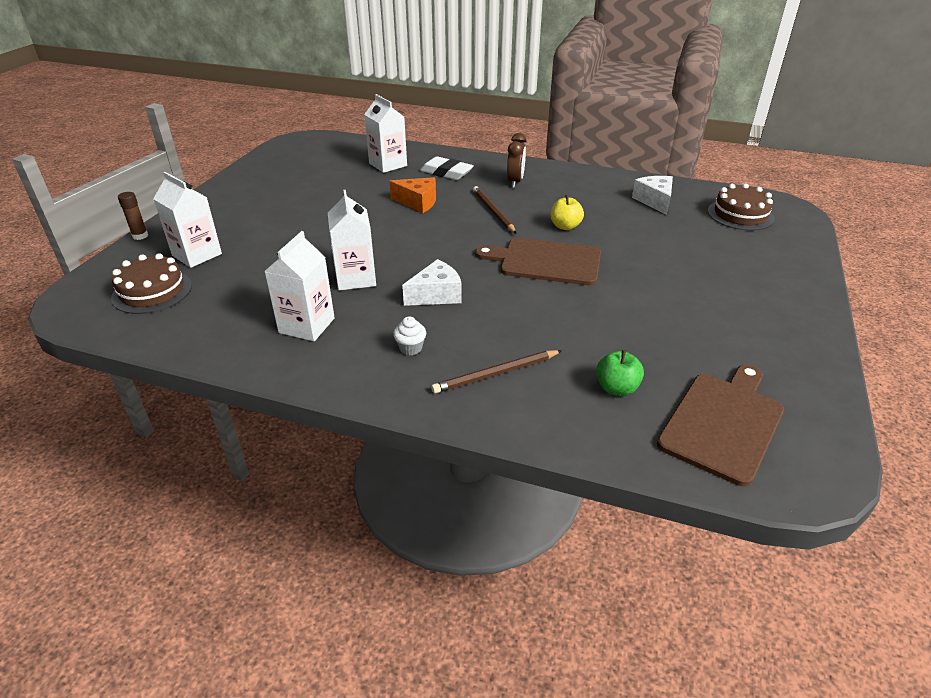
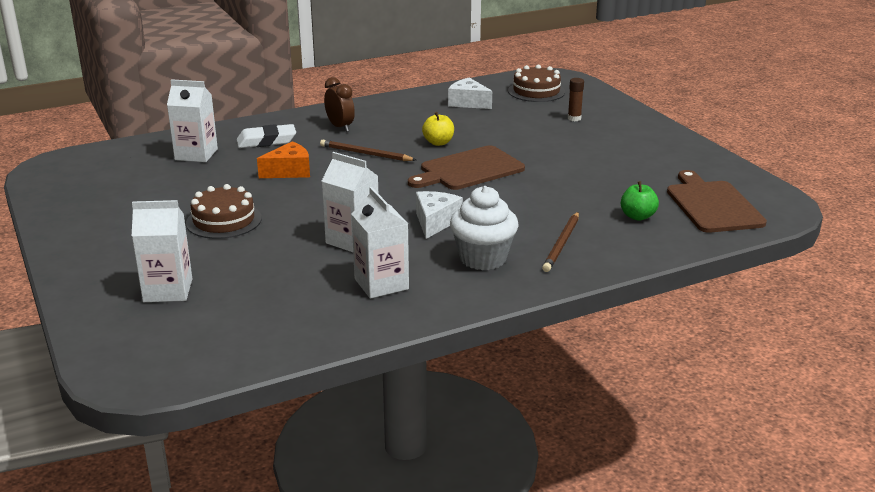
camera: 45 degrees left, 10 degrees down
brown cake [111,253,192,314] -> brown cake moved to [186,184,262,239]
brown glue stick [118,192,148,240] -> brown glue stick moved to [568,78,584,121]
white cupcake [393,316,426,355] -> white cupcake [450,186,519,270], size x2.20

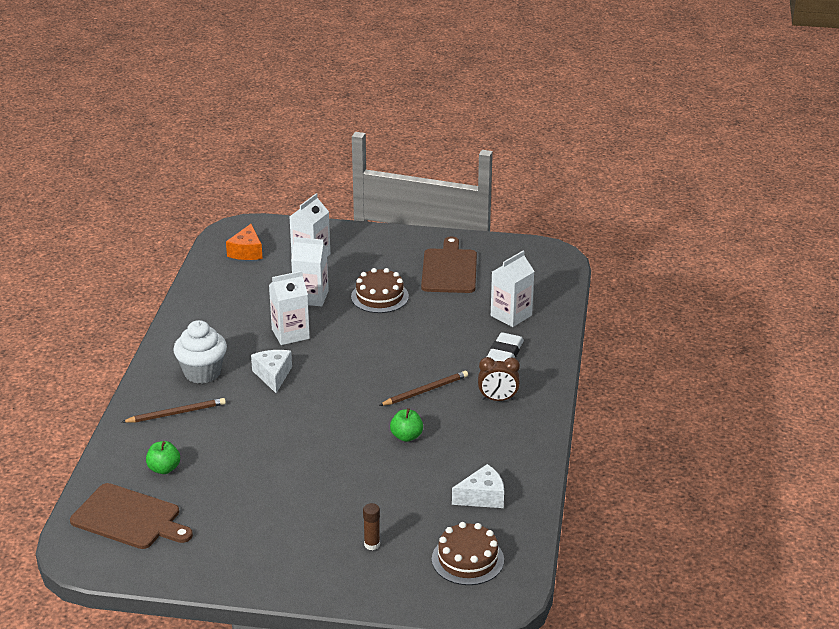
camera: 125 degrees right, 5 degrees up
orange cheese [257,141,310,178] -> orange cheese moved to [226,224,263,260]
white carton [352,187,409,299] -> white carton moved to [291,237,329,307]
brown cutting board [408,145,525,190] -> brown cutting board moved to [421,236,477,293]
white cheese [416,191,463,239] -> white cheese turned 150 degrees counterclockwise [251,350,292,393]
yellow apple [422,112,454,146] -> green apple [390,408,423,442]
brown pencil [542,212,579,272] -> brown pencil turned 105 degrees clockwise [122,398,226,423]

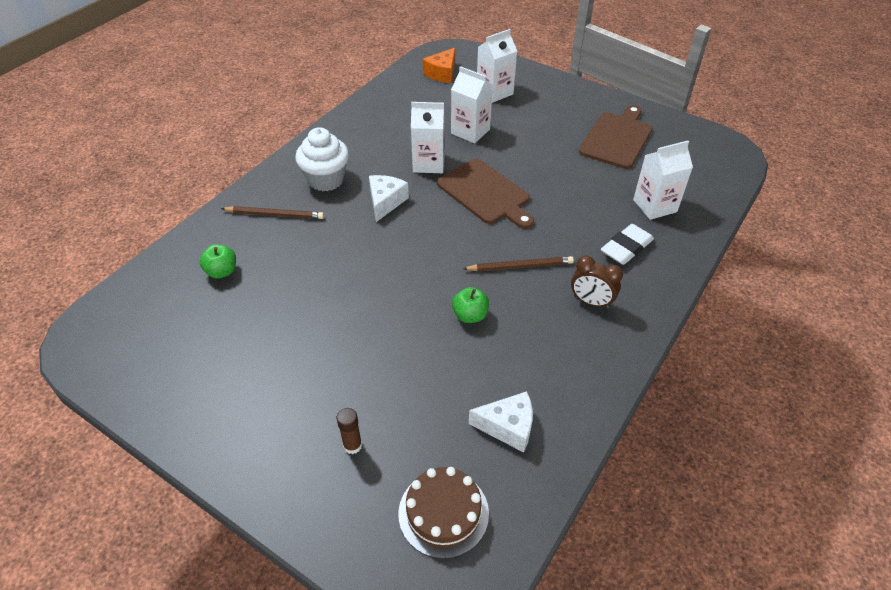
camera: 25 degrees right, 15 degrees up
brown cutting board [70,483,193,549] -> brown cutting board moved to [437,159,534,229]
brown cake [351,268,409,313] -> none

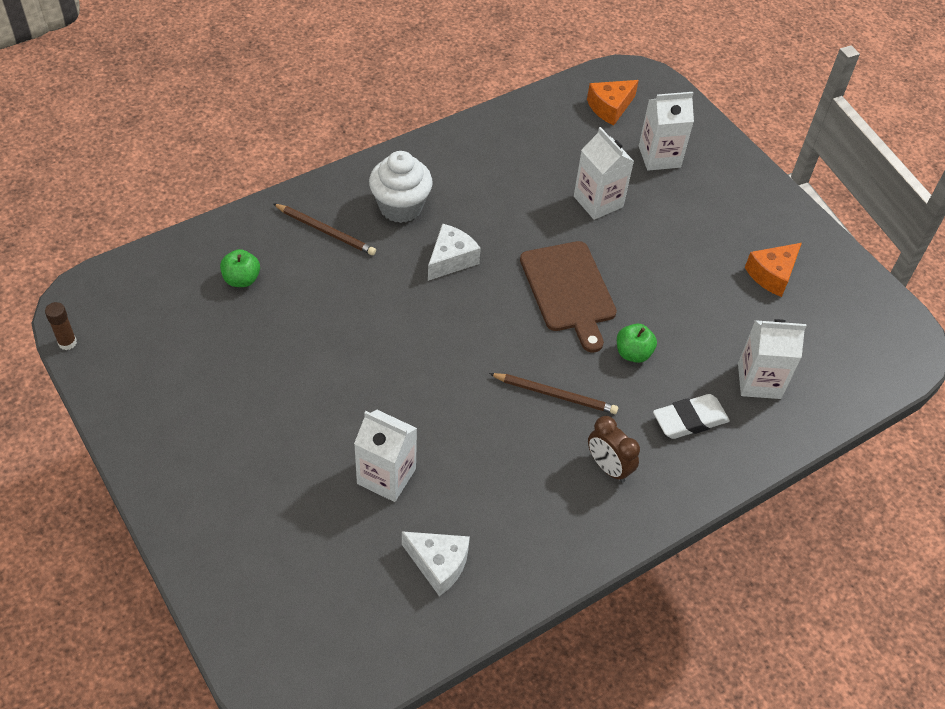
camera: 20 degrees right, 5 degrees up
brown glue stick [337,408,362,454] -> brown glue stick moved to [45,302,77,350]
brown cake [398,467,489,559] -> none
white carton [411,102,445,173] -> white carton moved to [354,410,417,502]
green apple [452,287,489,323] -> green apple moved to [617,324,657,363]
brown cutting board [579,105,653,169] -> orange cheese [745,243,802,297]

